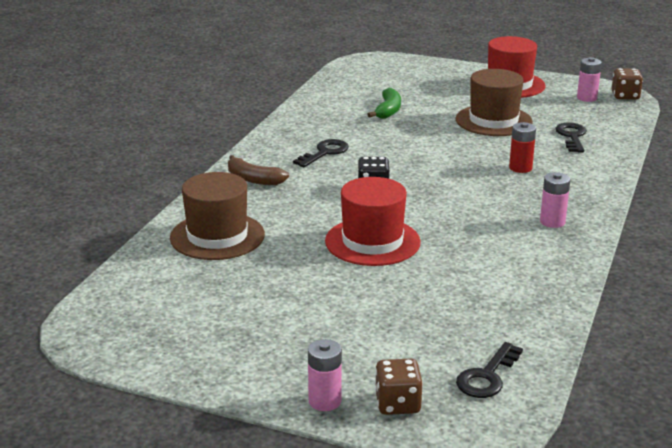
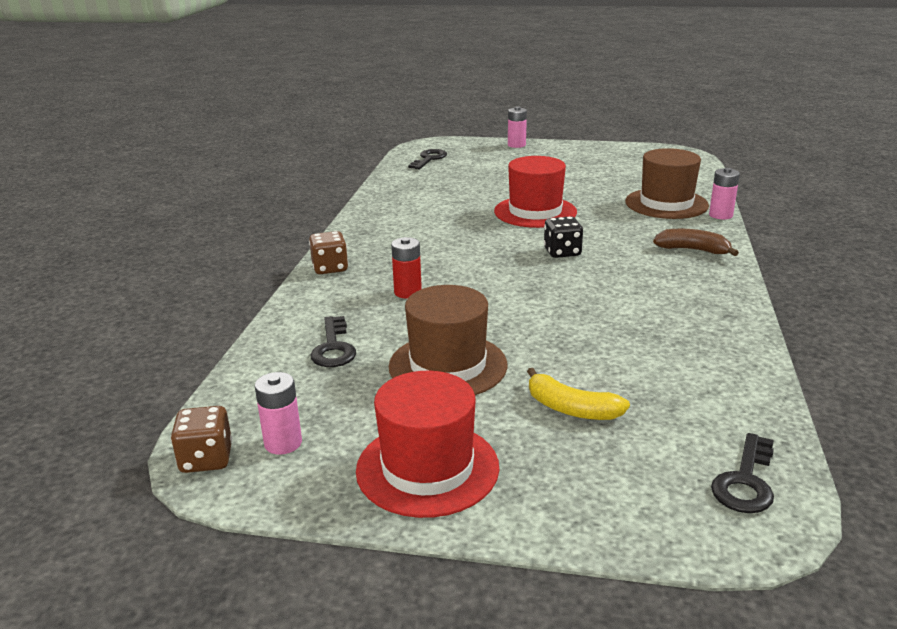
camera: 170 degrees right, 0 degrees up
black key [293,139,349,167] -> black key moved to [711,433,774,513]
green banana [367,88,401,119] -> none
brown dice [375,358,423,415] -> brown dice moved to [309,231,348,274]
pink battery [540,172,570,228] -> pink battery moved to [709,168,740,219]
none -> yellow banana [527,368,630,420]

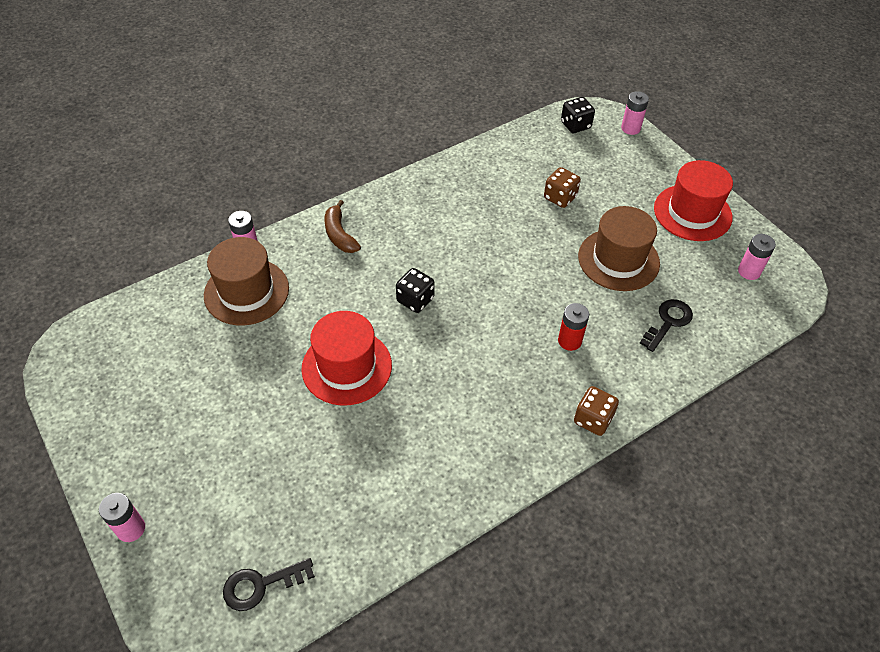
camera: 135 degrees left, 25 degrees up
brown dice [171,406,232,473] -> brown dice moved to [544,167,581,208]
yellow banana [527,368,630,420] -> none
black key [711,433,774,513] -> black dice [561,97,595,133]
none -> pink battery [621,91,649,135]

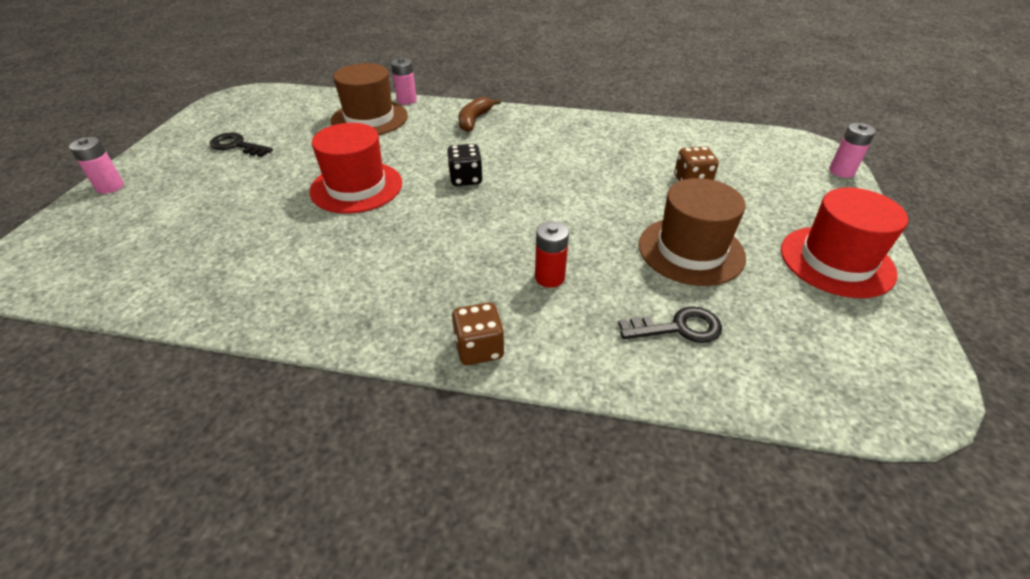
camera: 45 degrees right, 10 degrees down
black key [223,558,315,611] -> black key moved to [209,133,273,157]
black dice [561,97,595,133] -> none
pink battery [738,234,776,280] -> none

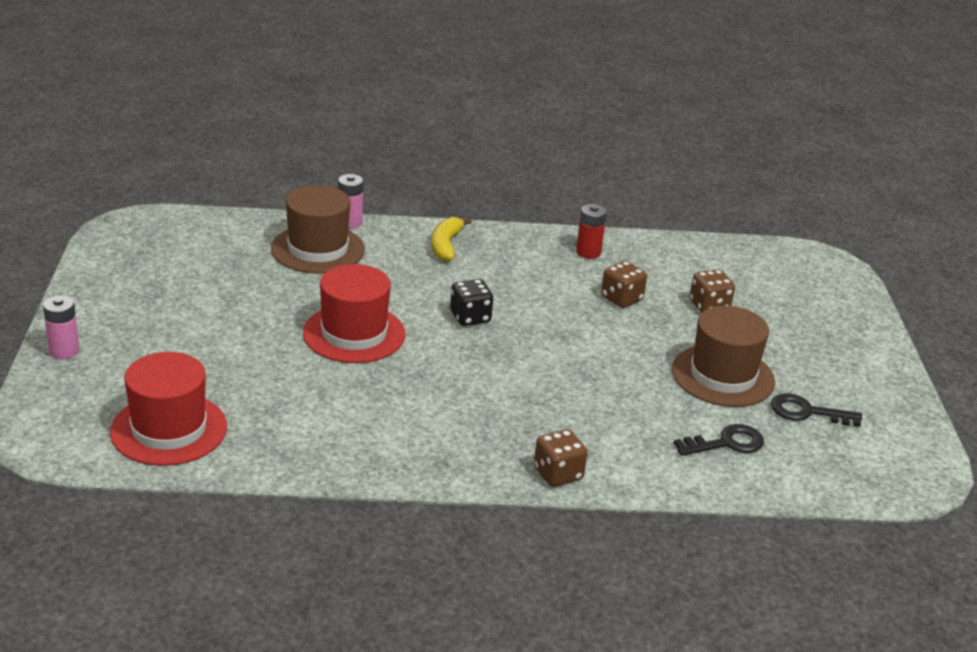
camera: 15 degrees left, 10 degrees down
black key [209,133,273,157] -> black key moved to [771,393,862,427]
brown banana [458,97,501,132] -> yellow banana [431,217,472,262]
red battery [535,221,569,288] -> red battery moved to [576,204,607,259]
red hat [781,188,908,298] -> red hat moved to [110,352,227,466]
pink battery [829,123,876,178] -> none
none -> brown dice [601,261,647,308]

